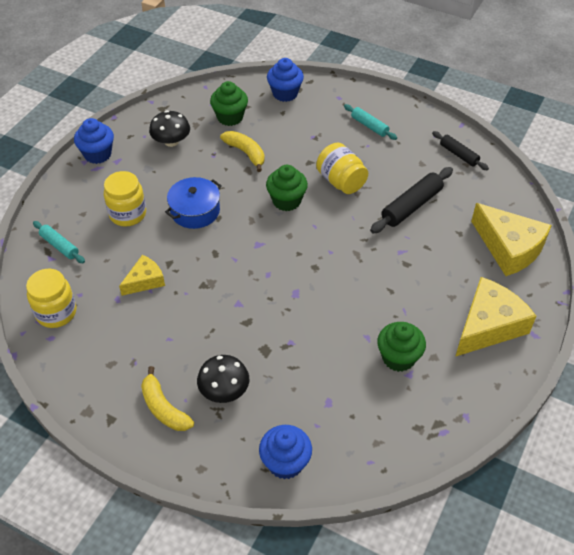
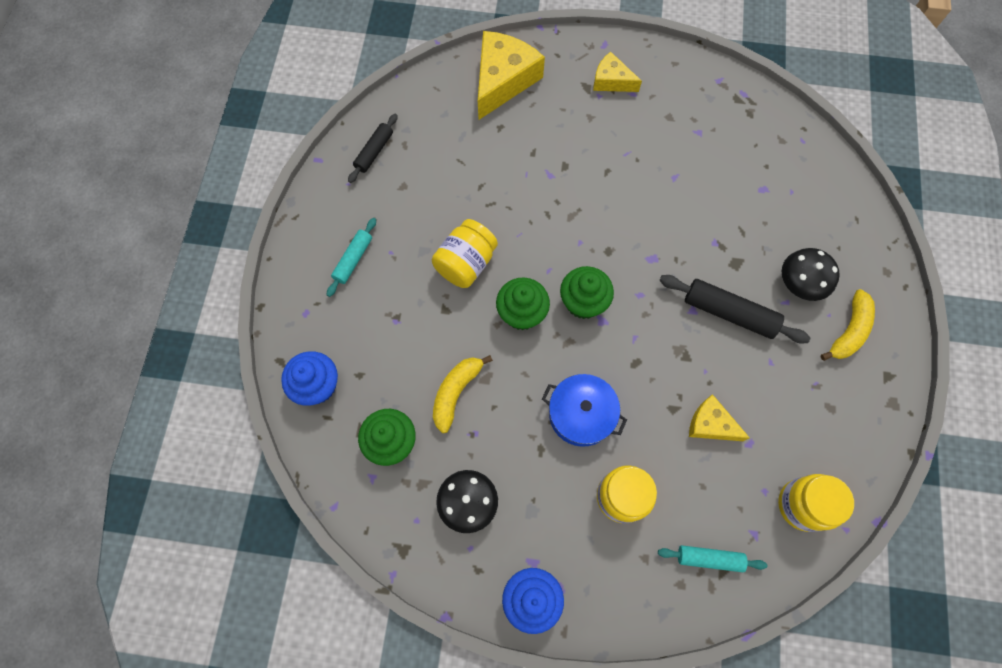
camera: 110 degrees left, 20 degrees up
turquoise rolling pin [33,221,85,263] -> turquoise rolling pin turned 75 degrees clockwise [658,545,767,572]
blue cupcake [259,425,312,480] -> none
black rolling pin [370,167,453,234] -> black rolling pin moved to [659,275,811,343]
green cupcake [377,322,426,372] -> green cupcake moved to [560,266,614,319]
yellow cheese [455,277,536,357] -> yellow cheese [593,52,642,92], size x0.56

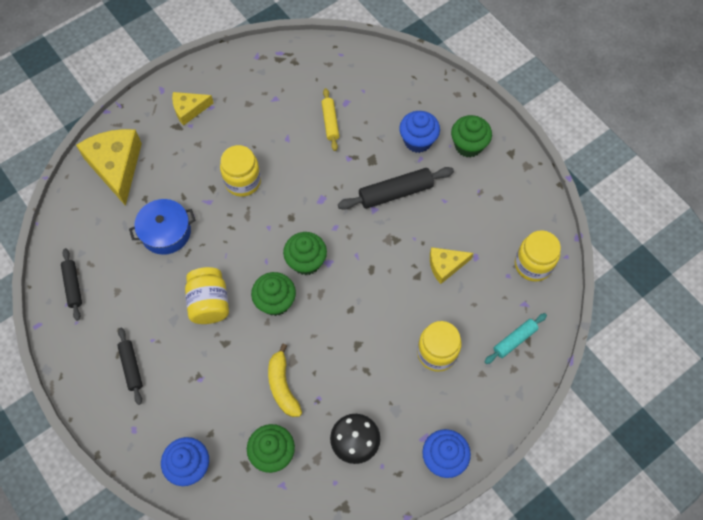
camera: 45 degrees left, 5 degrees down
turquoise rolling pin [327,218,376,297] -> black rolling pin [117,328,143,405]
blue pot [542,374,627,447] -> blue pot moved to [129,199,195,255]
black mushroom [782,248,840,301] -> blue cupcake [399,111,440,153]
yellow banana [821,289,875,361] -> green cupcake [451,115,492,158]
none -> yellow jar [220,145,261,197]
none -> yellow rolling pin [321,88,339,151]

